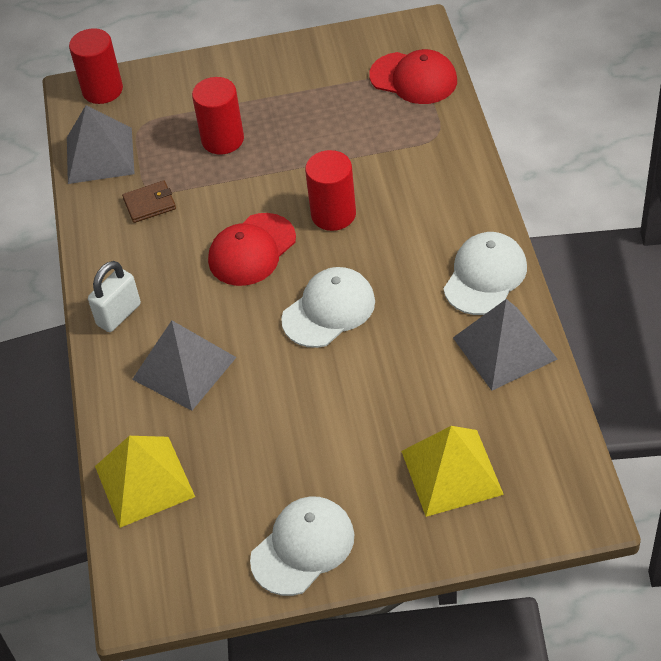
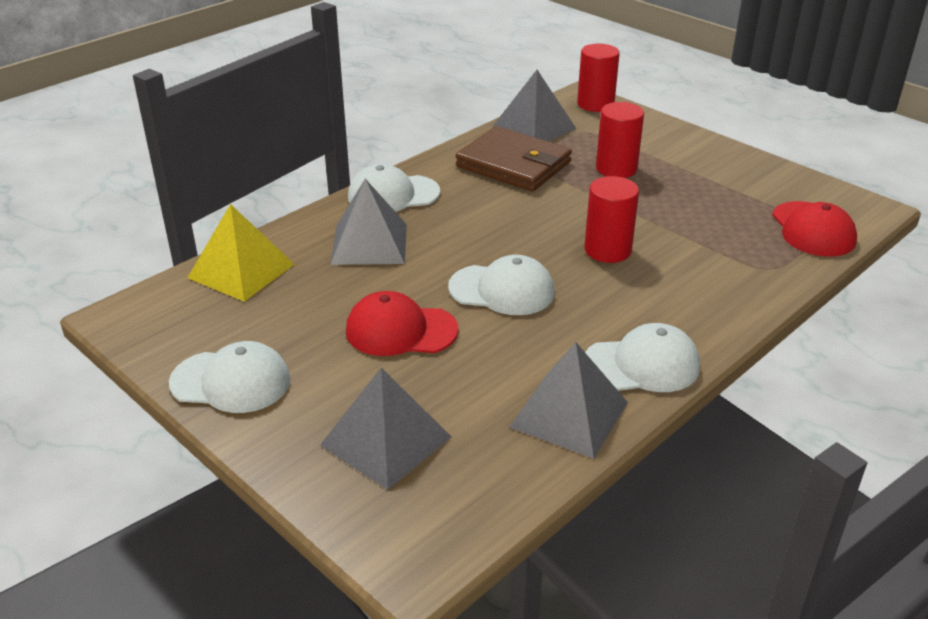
camera: 50 degrees right, 15 degrees down
white padlock [88,261,141,332] -> white cap [348,164,440,212]
brown wallet [122,180,176,223] -> brown wallet [456,126,572,192], size x2.18
red cap [208,213,296,286] -> red cap moved to [346,291,458,356]
yellow pyramid [401,426,504,517] -> grey pyramid [320,368,451,490]

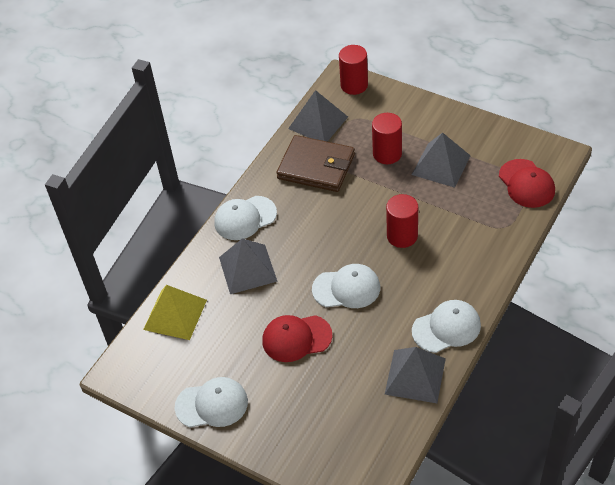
camera: 10 degrees left, 15 degrees up
grey pyramid [320,368,451,490] -> grey pyramid moved to [412,132,471,188]

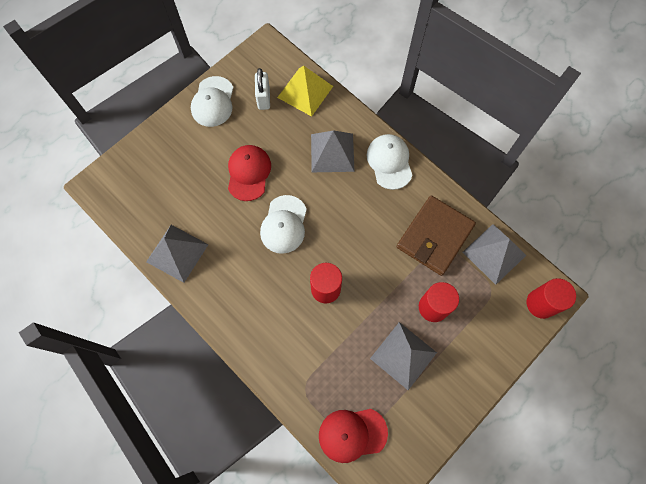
camera: 100 degrees right, 20 degrees up
white cap [412,300,481,353] -> none
none -> white padlock [255,68,270,110]

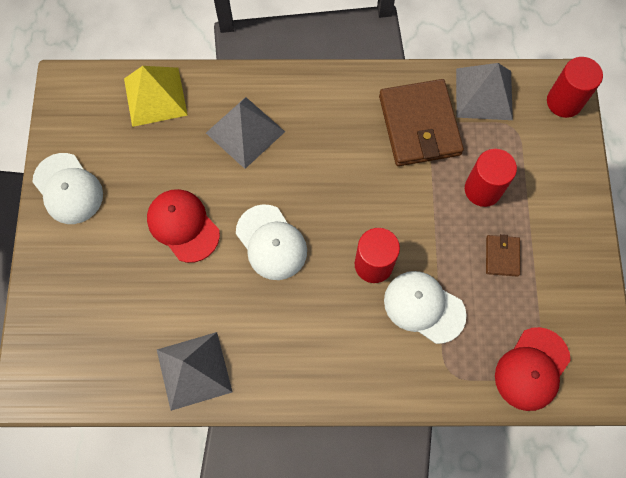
camera: 45 degrees left, 0 degrees up
white padlock [255,68,270,110] -> none
white cap [367,134,413,190] -> white cap moved to [384,271,466,344]
grey pyramid [370,322,437,390] -> brown wallet [486,234,520,277]

